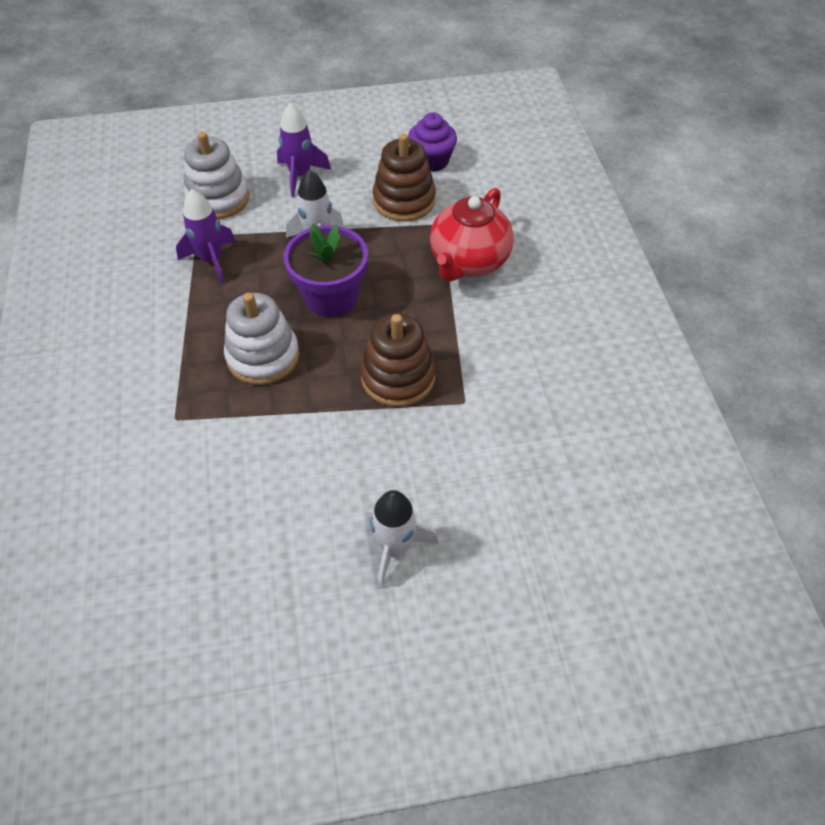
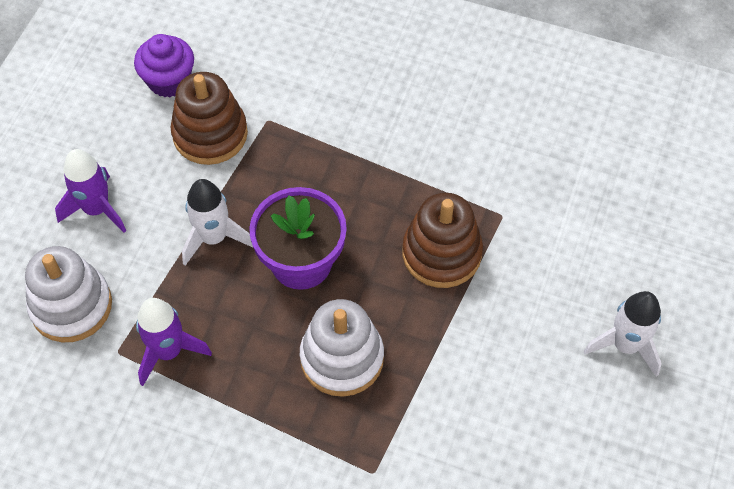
camera: 60 degrees left, 5 degrees up
red teapot [430,188,514,282] -> none

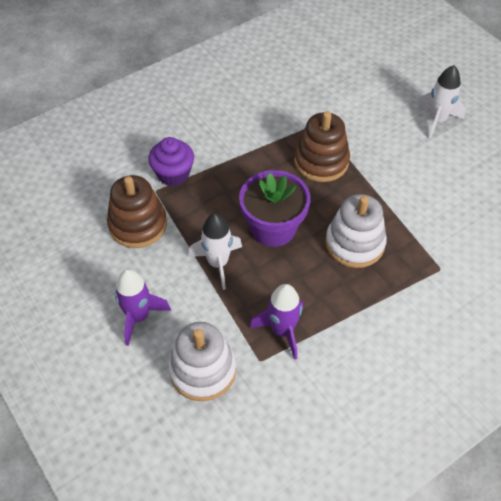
camera: 55 degrees left, 5 degrees down
purple cupcake [134,34,194,97] -> purple cupcake moved to [148,137,194,186]

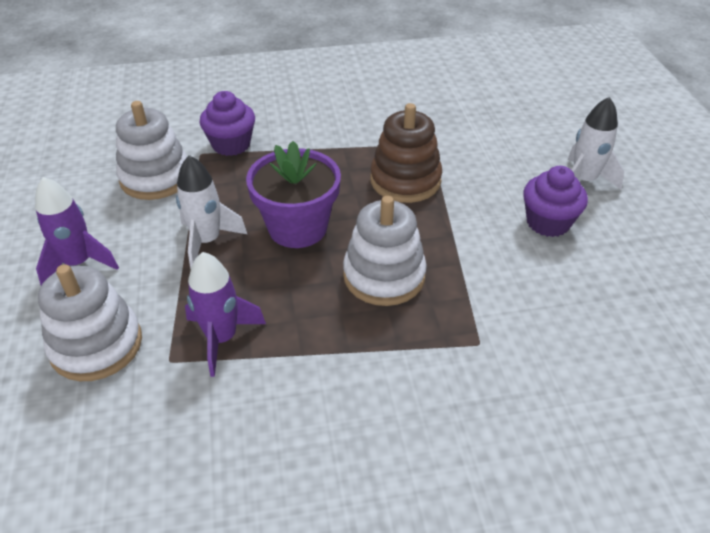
camera: 25 degrees right, 10 degrees down
brown stacking toy [107,175,167,248] -> white stacking toy [116,101,187,200]
none -> purple cupcake [523,166,588,237]

